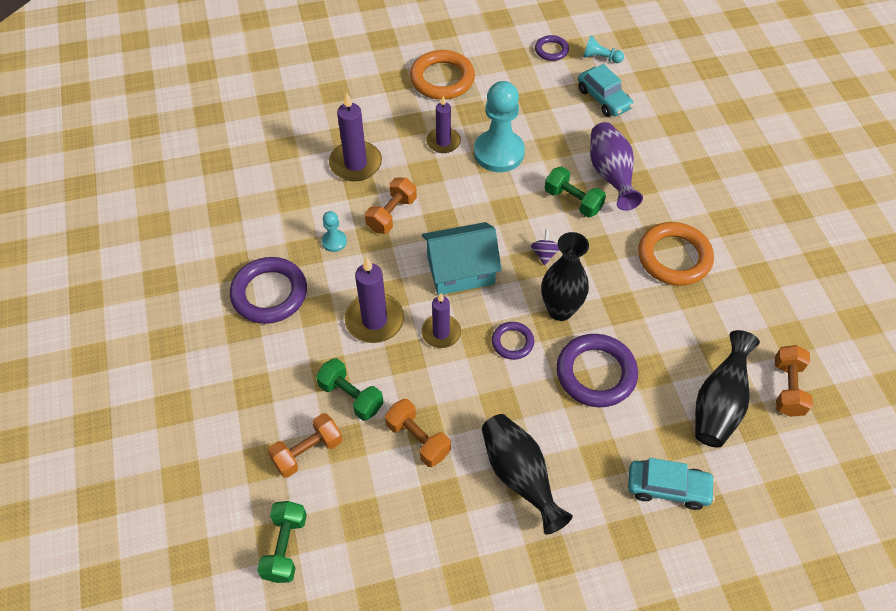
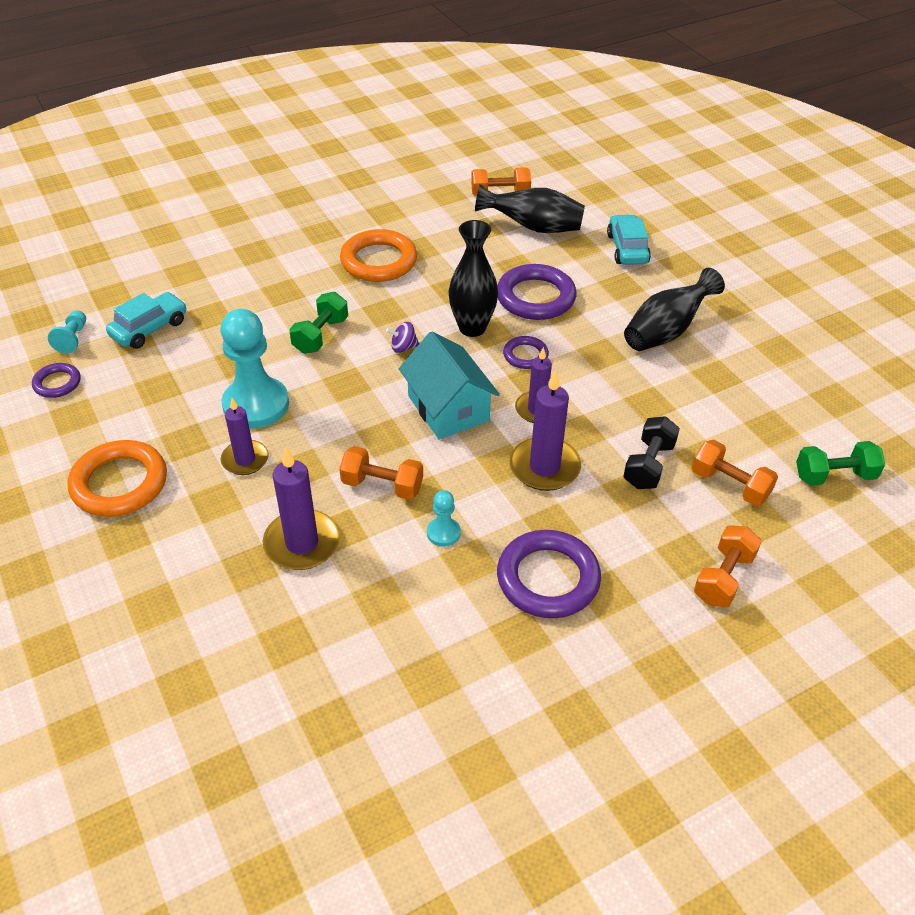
camera: 105 degrees left, 10 degrees down
green dumbbell [316,358,384,421] -> black dumbbell [623,416,680,489]
orange dumbbell [385,399,451,467] -> orange dumbbell moved to [694,525,762,607]
purple vase [590,122,643,211] -> none

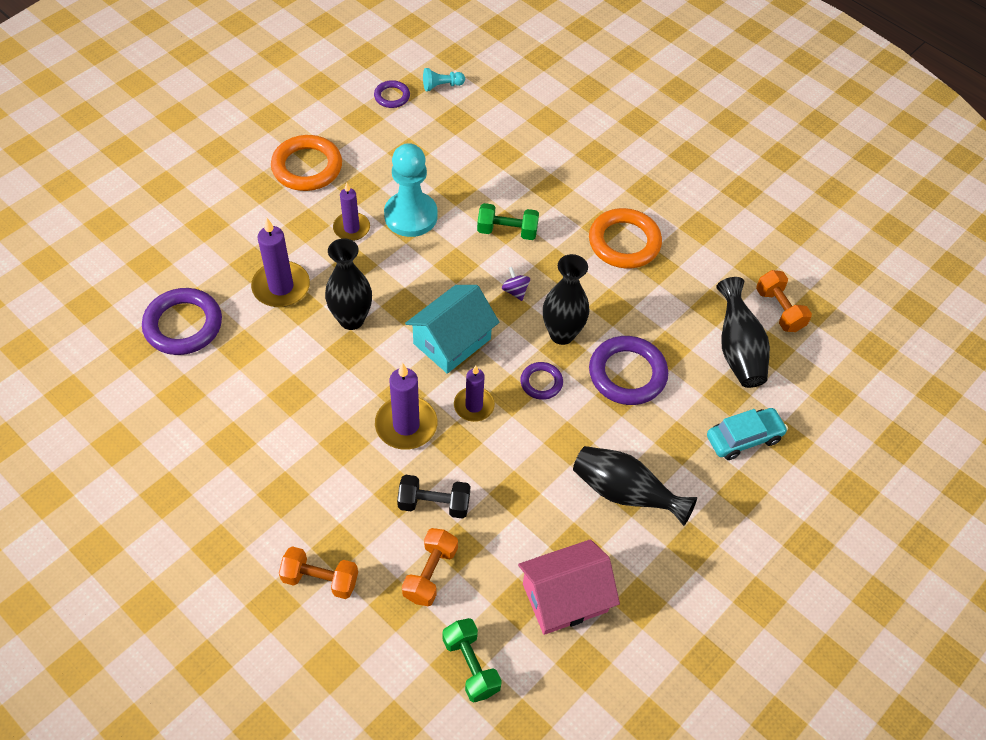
camera: 70 degrees right, 10 degrees up
turquoise car [106,292,187,349] -> none
orange dumbbell [339,446,423,500] -> black vase [325,238,372,330]
turquoise pawn [427,490,461,547] -> none
purple ring [497,530,601,618] -> purple ring moved to [142,288,222,355]
none -> pink house [518,539,620,635]

